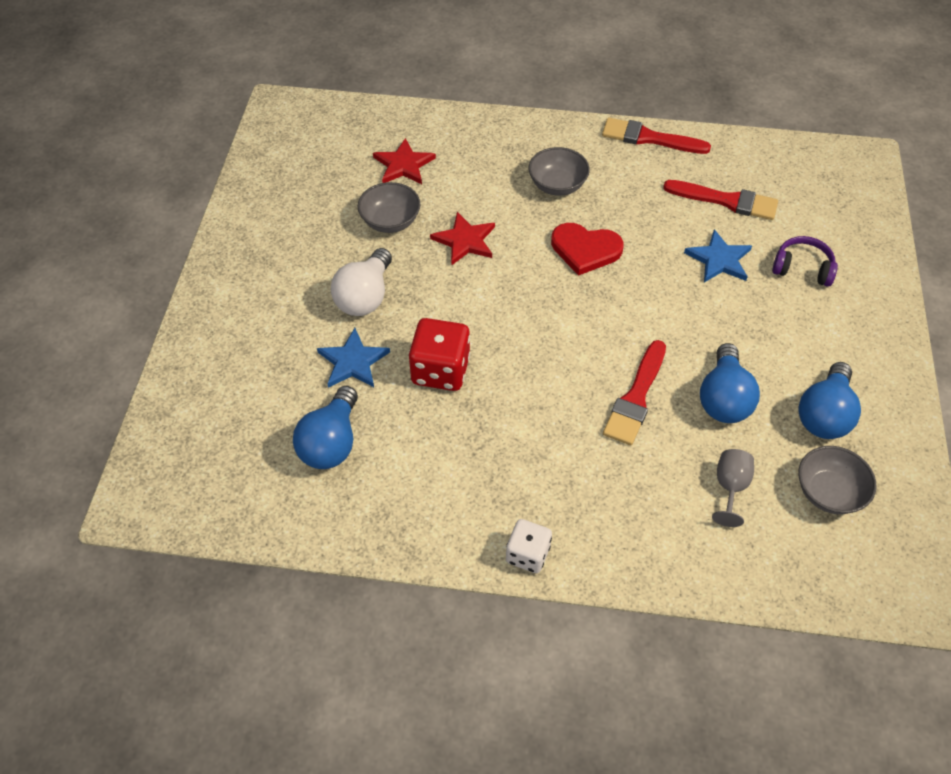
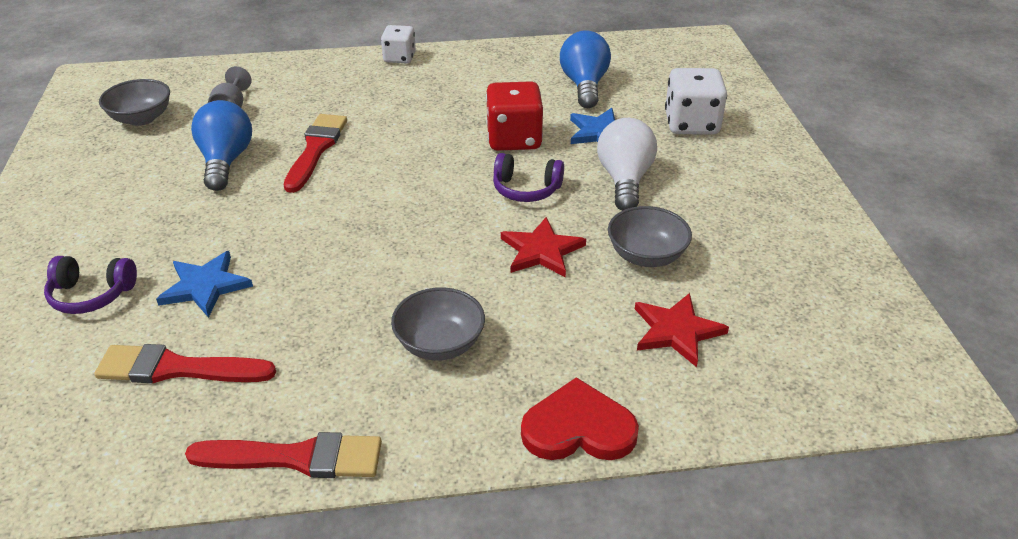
camera: 165 degrees right, 15 degrees down
red heart [551,223,624,276] -> red heart moved to [521,377,639,460]
blue light bulb [799,362,861,439] -> none
none -> purple headphones [493,153,564,202]
none -> white dice [665,68,727,135]

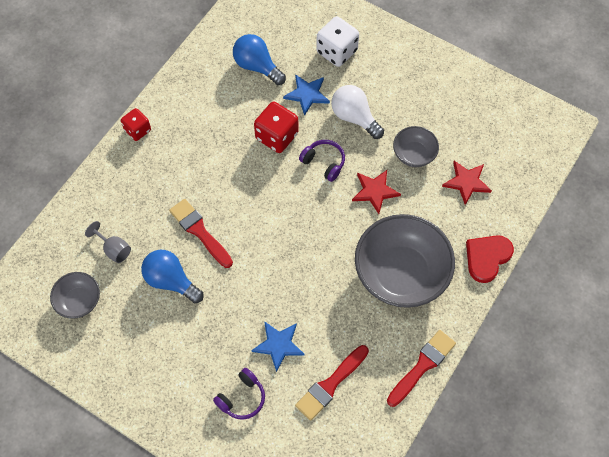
camera: 50 degrees left, 25 degrees up
white dice [381,25,416,63] -> red dice [121,108,151,141]
grey bowl [391,287,485,361] -> grey bowl [355,214,455,308], size x2.02
purple headphones [493,153,564,202] -> purple headphones turned 105 degrees counterclockwise [299,140,345,182]

